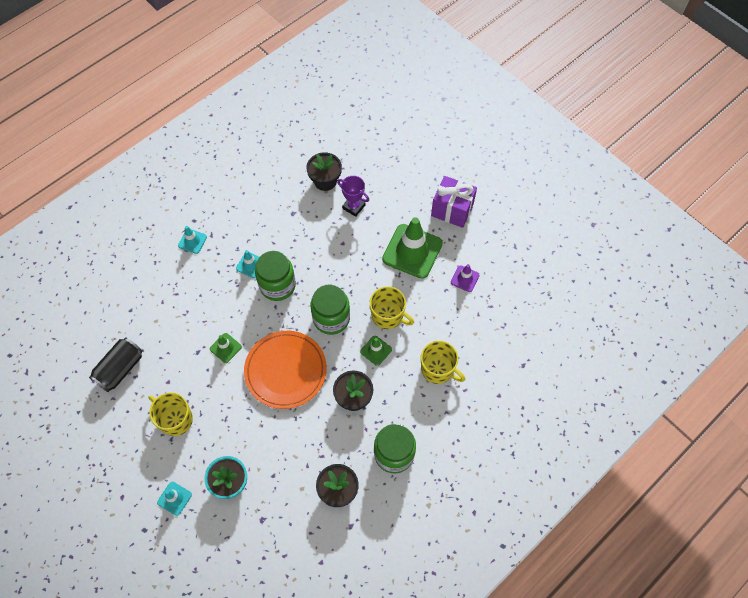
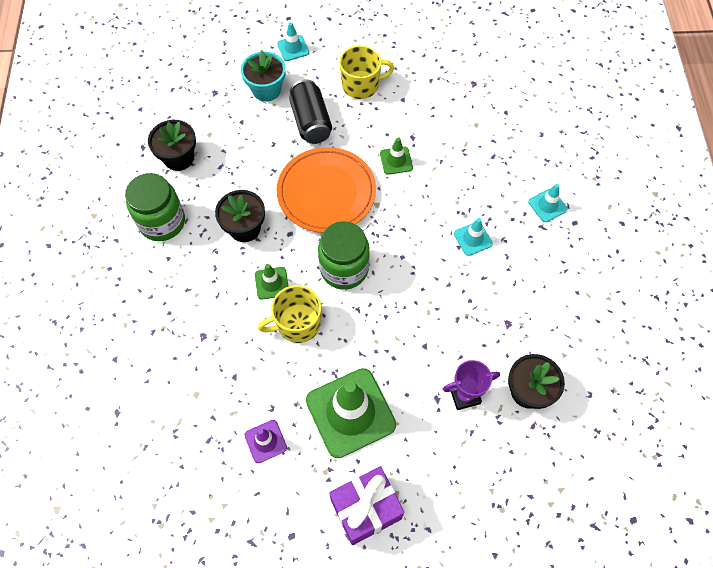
camera: 130 degrees right, 0 degrees up
black can [89,337,143,392] -> black can moved to [289,79,332,144]
green jar [255,251,296,301] -> none
yellow mug [421,341,465,384] -> none

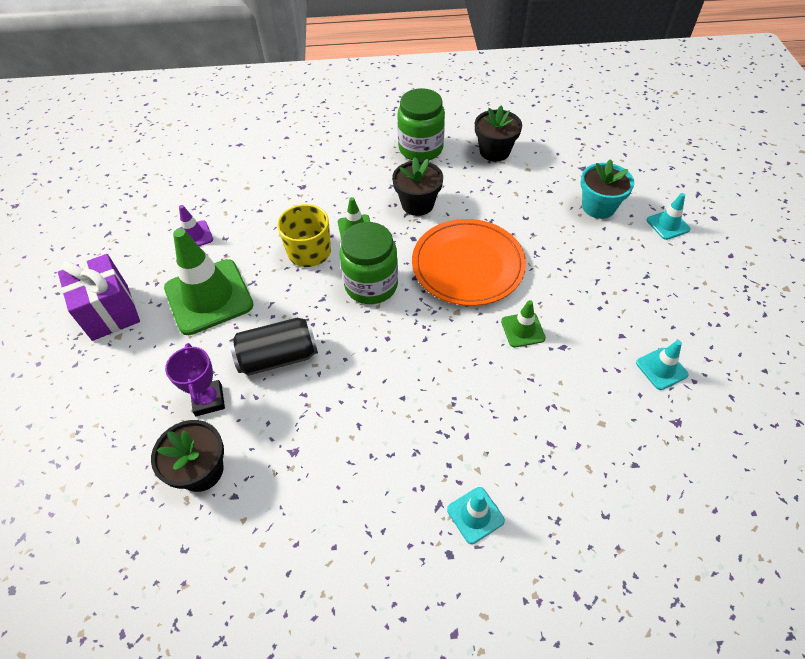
camera: 90 degrees right, 10 degrees down
black can [289,79,332,144] -> black can moved to [230,318,318,376]
yellow mug [339,45,394,99] -> none
turquoise traffic cone [454,218,493,256] -> turquoise traffic cone moved to [636,340,689,390]

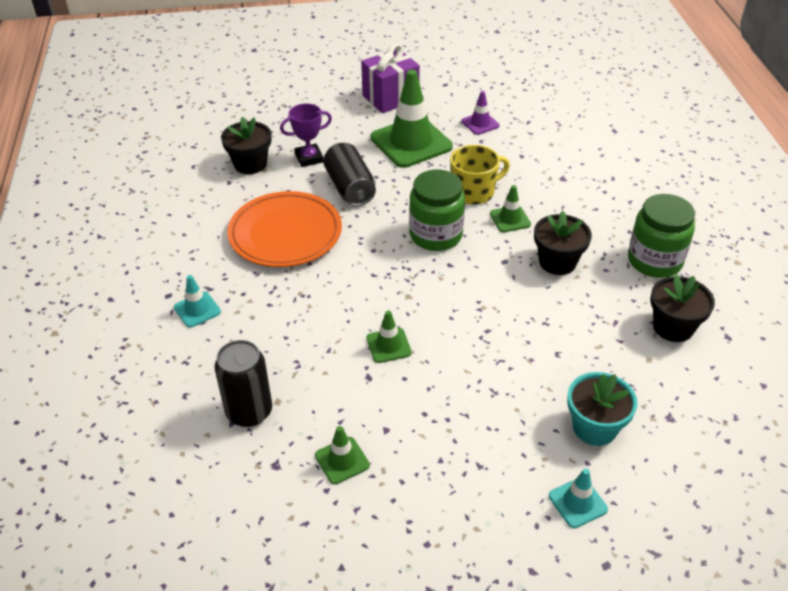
camera: 85 degrees right, 10 degrees down
orange plate [412,219,526,306] -> orange plate moved to [227,191,342,267]
turquoise traffic cone [636,340,689,390] -> green traffic cone [315,426,370,484]
none -> black can [214,340,272,427]

